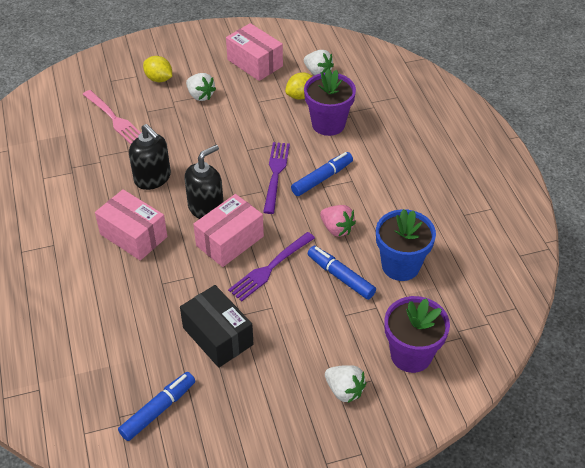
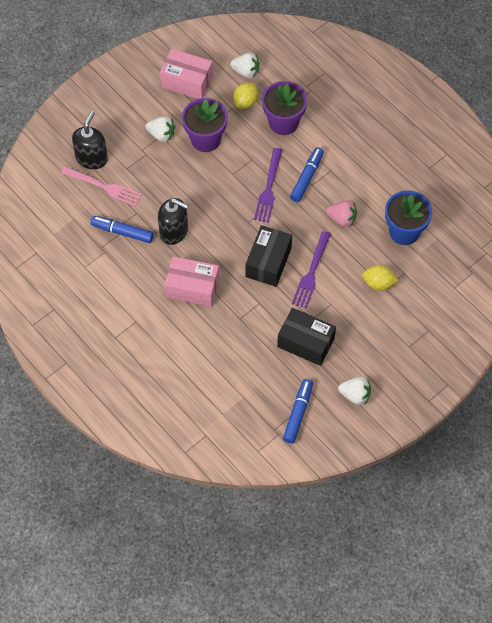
camera: 25 degrees left, 15 degrees up
yellow lemon [143,56,172,82] -> yellow lemon moved to [362,265,398,290]
black soap dispenser [185,145,224,219] -> black soap dispenser moved to [72,111,108,169]
pink box [193,194,264,267] -> black box [245,225,292,287]
purple fork [263,142,290,214] -> purple fork turned 150 degrees counterclockwise [254,148,282,223]
blue marker [308,246,376,300] -> blue marker moved to [91,216,154,243]
white strawberry [325,365,366,403] -> white strawberry moved to [338,377,371,405]
purple flower pot [384,296,450,373] -> purple flower pot moved to [182,98,228,152]

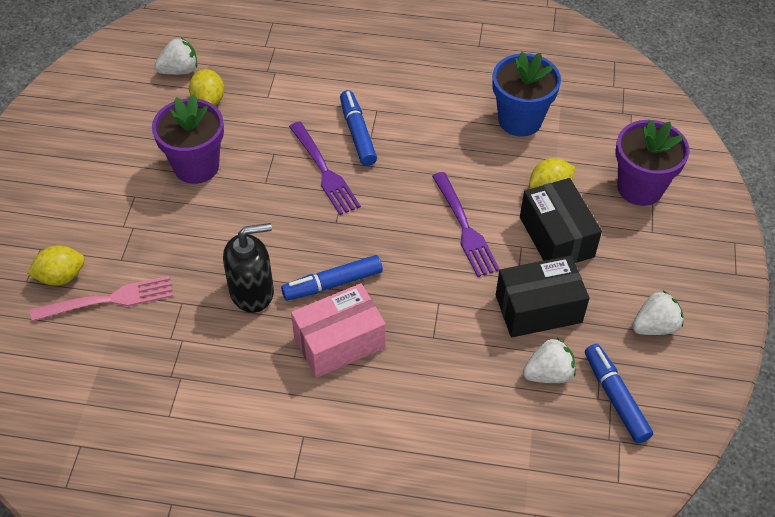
camera: 40 degrees left, 10 degrees down
black soap dispenser [72,111,108,169] -> yellow lemon [27,245,85,286]
blue marker [91,216,154,243] -> blue marker moved to [281,255,383,301]
white strawberry [146,116,175,142] -> white strawberry moved to [523,337,576,383]
pink box [160,48,213,99] -> none
black box [245,225,292,287] -> black box moved to [520,178,602,263]
purple flower pot [262,81,307,135] -> purple flower pot moved to [616,120,690,206]
pink strawberry [326,200,357,227] -> none

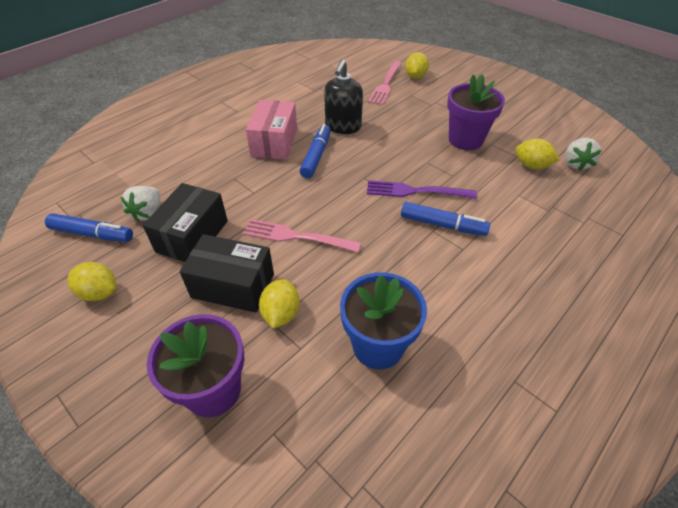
camera: 125 degrees right, 5 degrees down
purple fork [432,172,500,277] -> pink fork [243,219,361,252]
white strawberry [632,291,683,335] -> yellow lemon [68,262,116,301]

